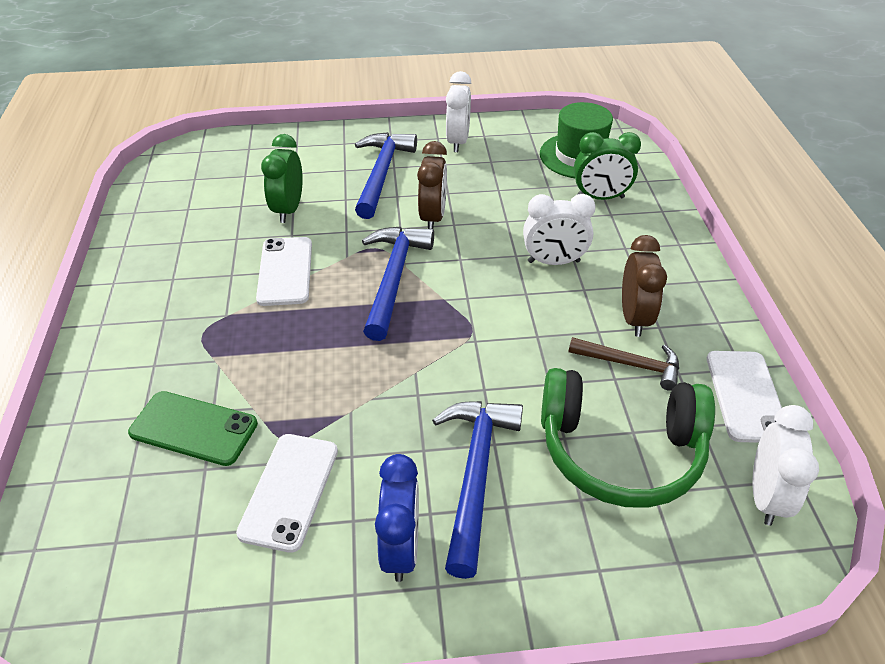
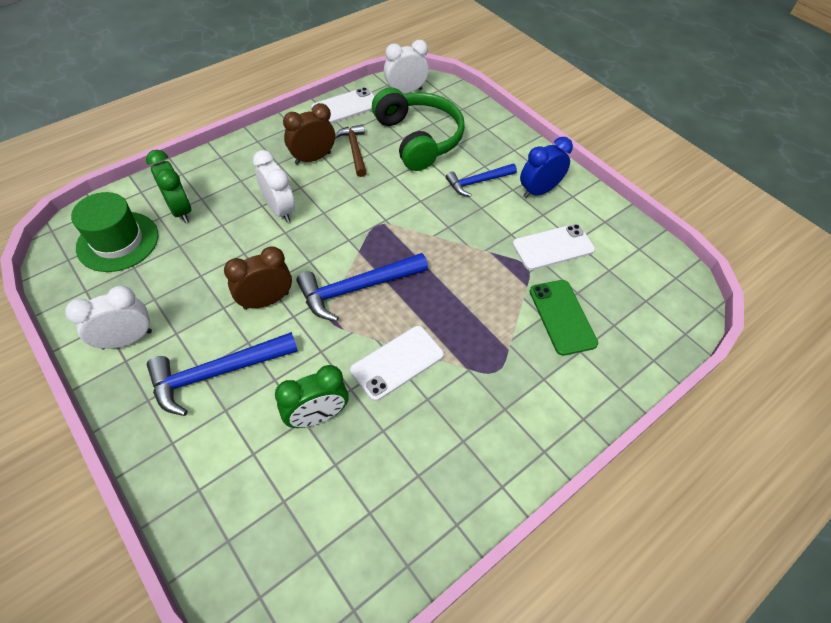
camera: 125 degrees left, 10 degrees up
blue hammer [432,401,523,579] -> blue hammer [446,164,517,197], size x0.64

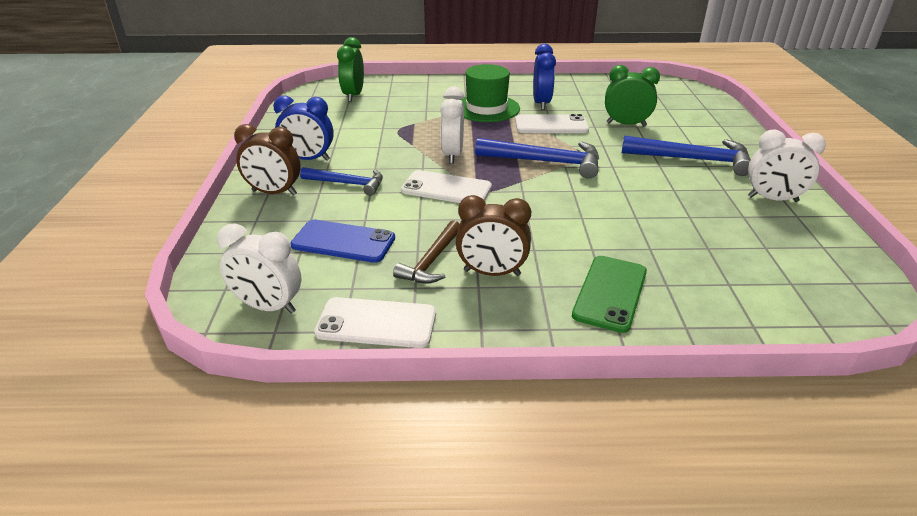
camera: 140 degrees left, 20 degrees down
green hat [71,192,158,272] -> green hat moved to [460,64,520,122]
green clock [146,150,191,223] -> green clock moved to [337,37,364,102]
brown clock [224,246,292,310] -> brown clock moved to [234,124,301,195]
white clock [253,150,295,222] -> white clock moved to [440,87,465,164]
green headphones [372,87,465,171] -> blue phone [290,219,395,263]
white phone [512,224,595,270] -> white phone moved to [401,170,492,203]
green phone [529,280,598,356] -> green phone moved to [572,256,647,333]
none -> blue clock [533,44,556,110]

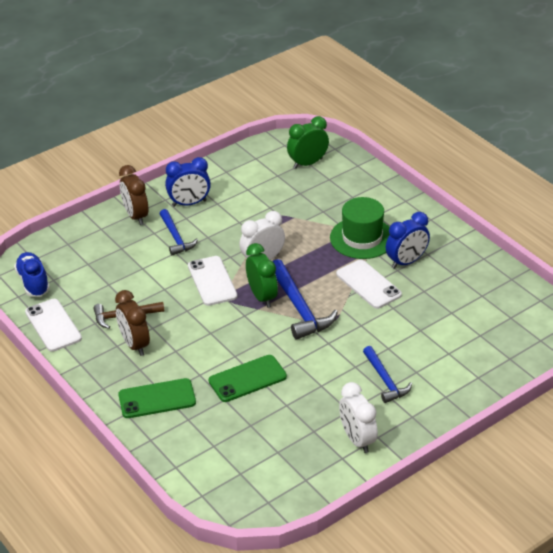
camera: 55 degrees right, 5 degrees up
white clock [217,223,301,314] -> blue shoe [14,252,50,297]
blue clock [273,95,334,161] -> blue clock turned 75 degrees counterclockwise [165,157,211,207]
blue phone [290,219,395,263] -> none
green clock [605,65,660,126] -> green clock moved to [246,243,278,308]
blue hammer [622,136,751,176] -> blue hammer [363,346,412,403], size x0.64
none -> green phone [209,355,287,402]

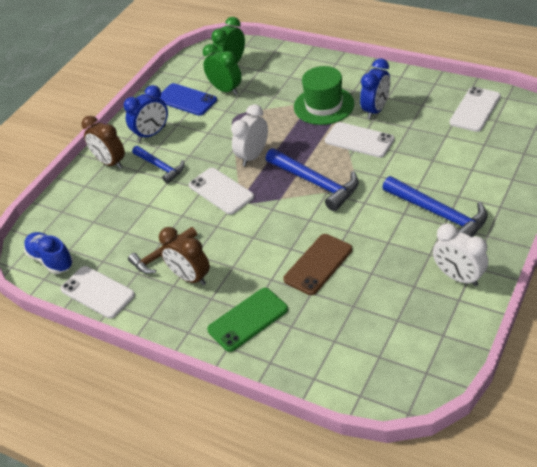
camera: 20 degrees left, 5 degrees up
green phone [209,355,287,402] -> brown phone [283,234,352,295]
green clock [246,243,278,308] -> green clock moved to [203,44,242,95]
blue hammer [363,346,412,403] -> blue hammer [382,176,488,237], size x1.56
none -> blue phone [159,83,217,116]
none -> white phone [450,87,501,132]

